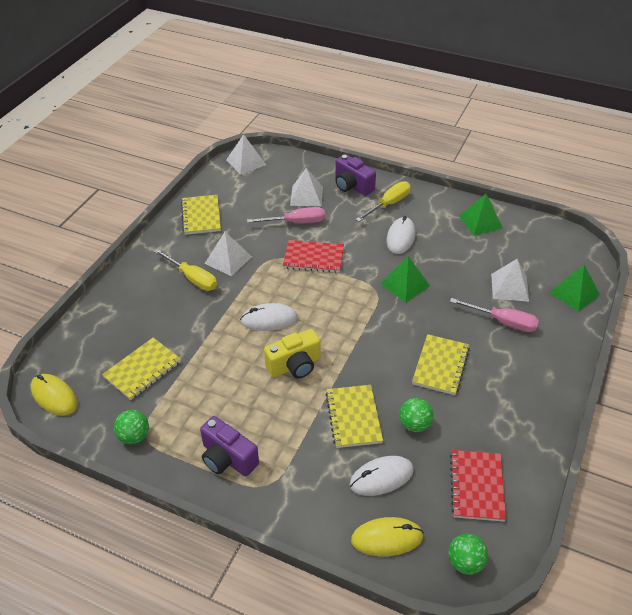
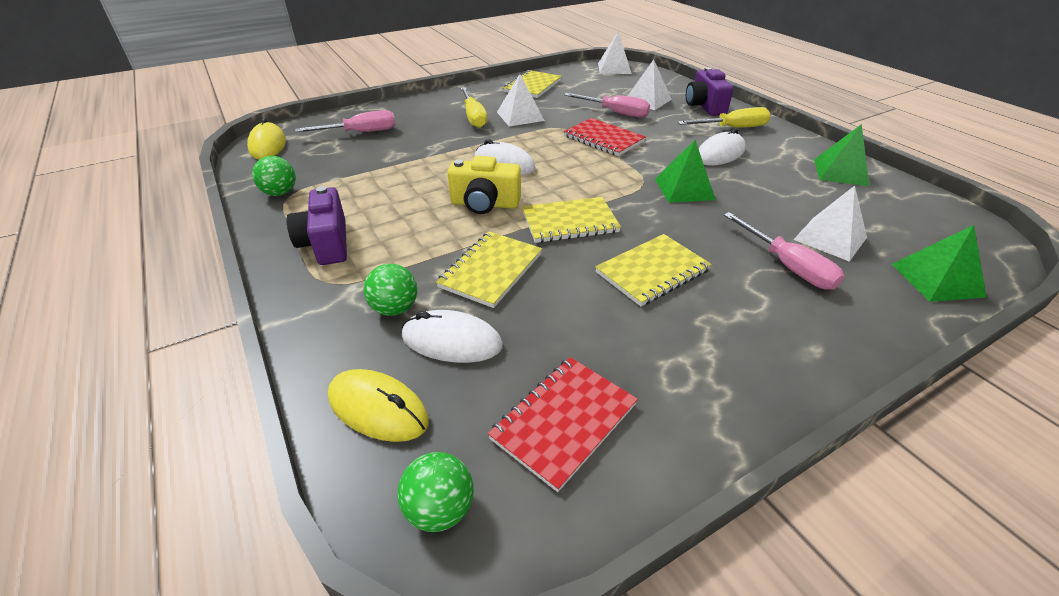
camera: 35 degrees right, 5 degrees down
yellow notebook [102,338,181,400] -> yellow notebook moved to [522,197,621,243]
green ball [399,398,434,432] -> green ball moved to [363,264,417,316]
none -> pink screwdriver [295,110,396,132]

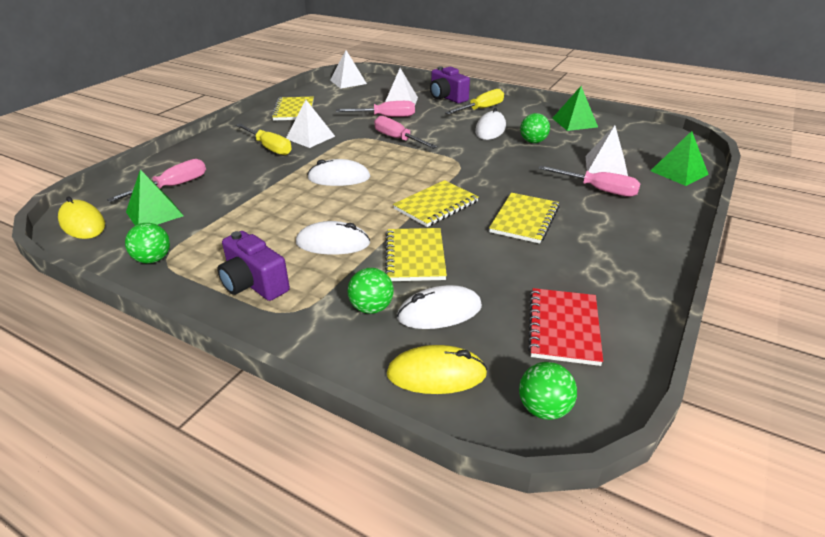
camera: 30 degrees left, 5 degrees down
yellow camera [447,156,521,214] -> none
red notebook [564,118,646,156] -> pink screwdriver [374,116,437,149]
green pyramid [655,140,716,203] -> green pyramid moved to [126,169,184,225]
none -> white mouse [296,221,370,255]
none -> green ball [520,113,550,143]

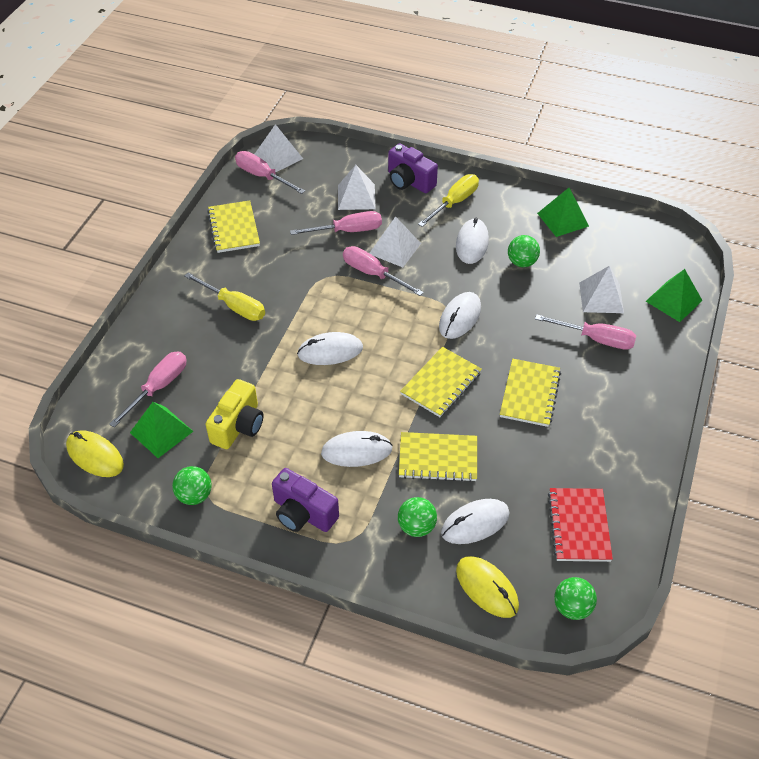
camera: 10 degrees left, 15 degrees up
white pyramid [286,100,335,148] -> white pyramid moved to [370,216,421,267]
yellow notebook [385,228,447,281] -> yellow notebook turned 75 degrees counterclockwise [399,432,477,482]
yellow mouse [387,345,487,394] -> yellow mouse turned 60 degrees clockwise [456,556,519,618]
none -> yellow camera [206,379,264,449]
none -> pink screwdriver [235,151,305,194]
none -> white mouse [439,292,481,339]

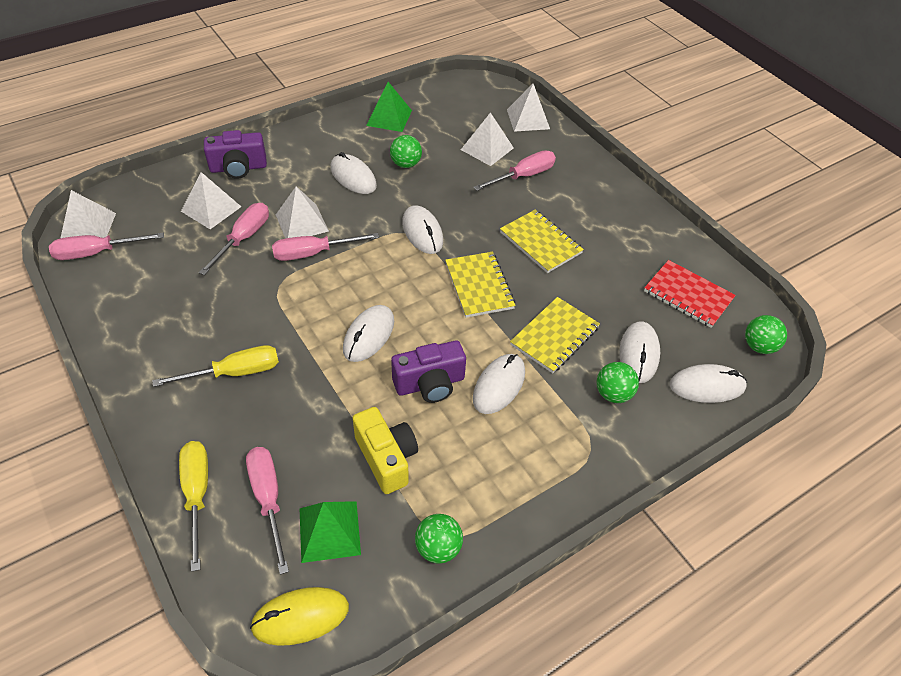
camera: 55 degrees left, 0 degrees up
yellow notebook [207,200,260,253] -> none
purple camera [272,468,339,532] -> purple camera moved to [391,340,466,403]
yellow screwdriver [418,174,479,227] -> yellow screwdriver moved to [179,441,208,572]
yellow mouse [456,556,519,618] -> white mouse [670,364,747,403]
green pyramid [646,269,703,322] -> white pyramid [507,84,550,132]

